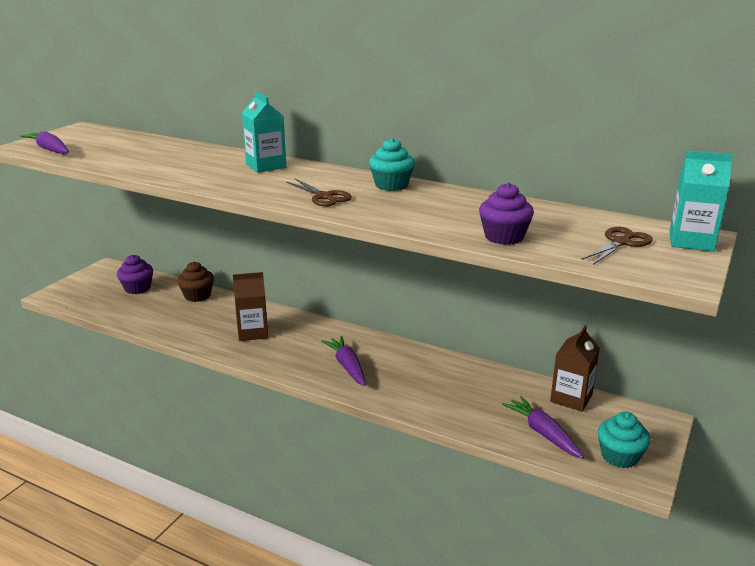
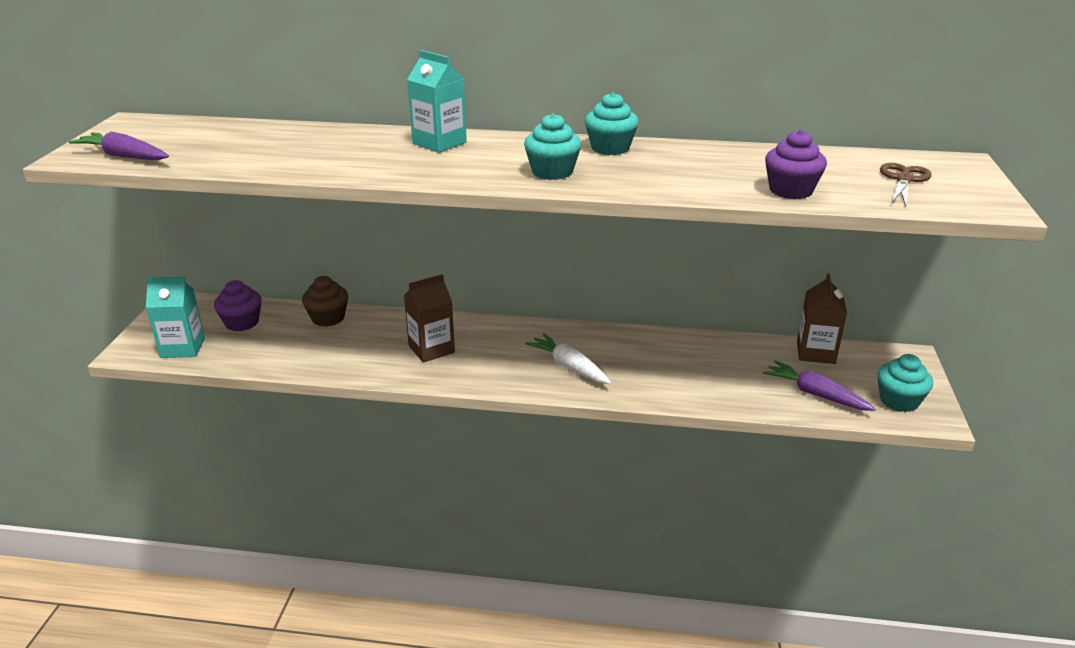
camera: 20 degrees left, 5 degrees up
brown scissors [286,179,352,206] -> turquoise cupcake [524,113,581,180]
purple carrot [322,336,366,386] -> white carrot [525,333,611,384]
turquoise carton [669,150,733,252] -> turquoise carton moved to [146,277,205,358]

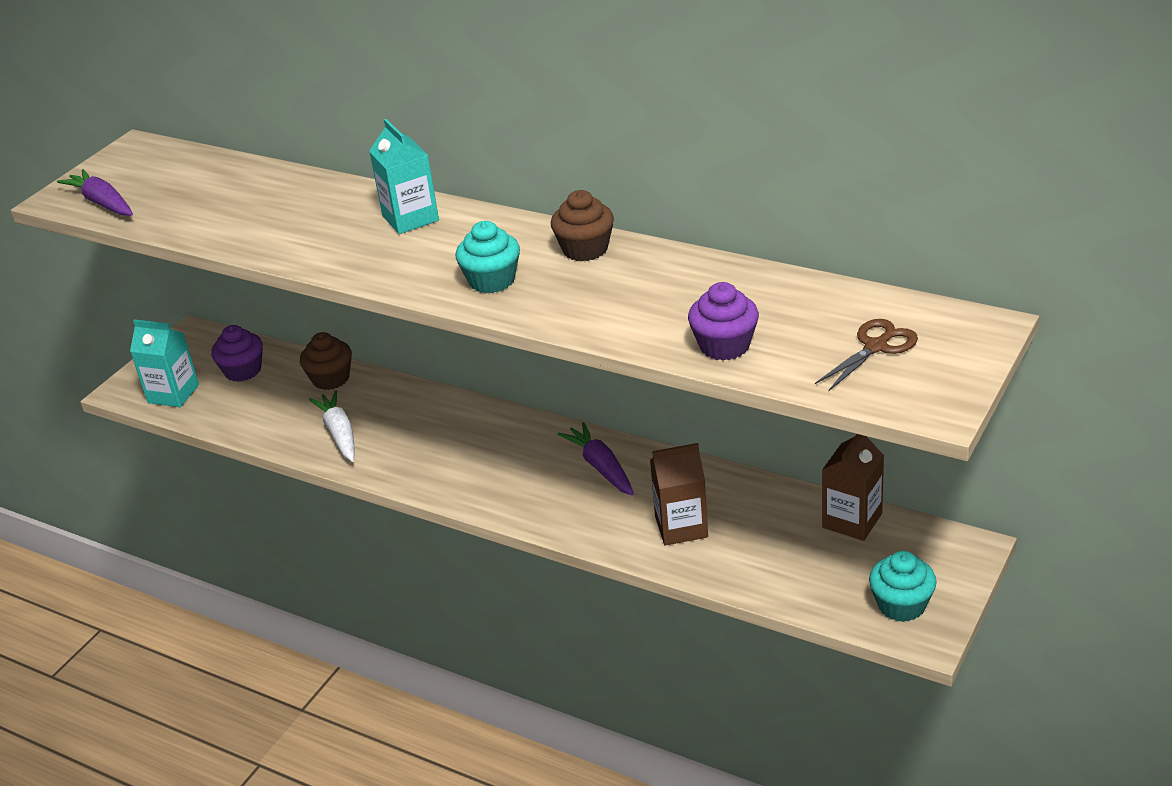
camera: 25 degrees right, 5 degrees up
brown carton [404,274,455,363] -> brown carton moved to [650,443,708,545]
white carrot [525,333,611,384] -> white carrot moved to [309,390,355,462]
turquoise cupcake [585,92,639,155] -> brown cupcake [551,190,614,261]
purple carrot [763,360,876,411] -> purple carrot moved to [558,422,634,496]

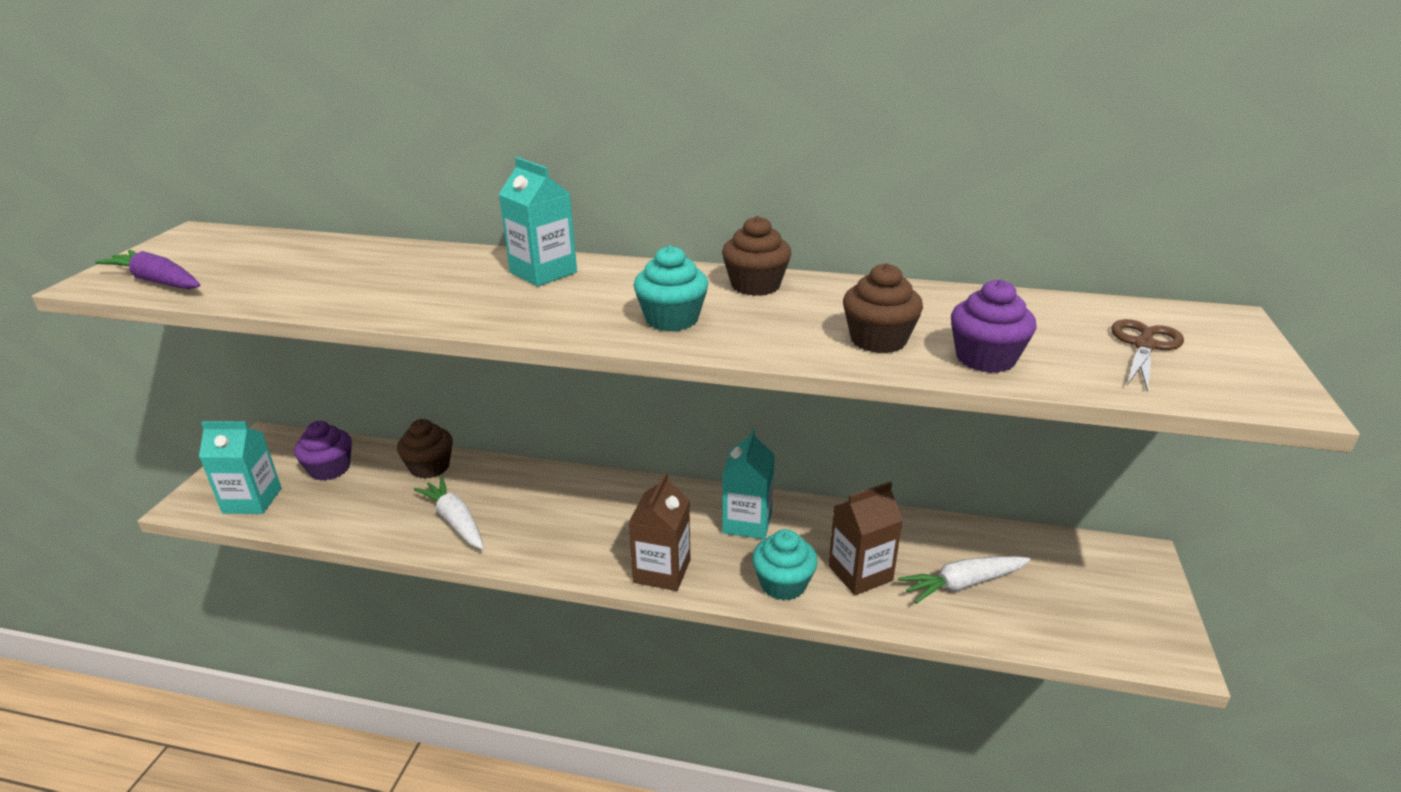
camera: 20 degrees left, 5 degrees down
purple carrot [558,422,634,496] -> turquoise carton [722,429,775,539]
brown carton [822,434,884,541] -> brown carton moved to [628,473,690,591]
turquoise cupcake [869,551,937,622] -> turquoise cupcake moved to [752,529,818,601]
none -> brown cupcake [843,263,923,353]
none -> white carrot [898,556,1030,604]

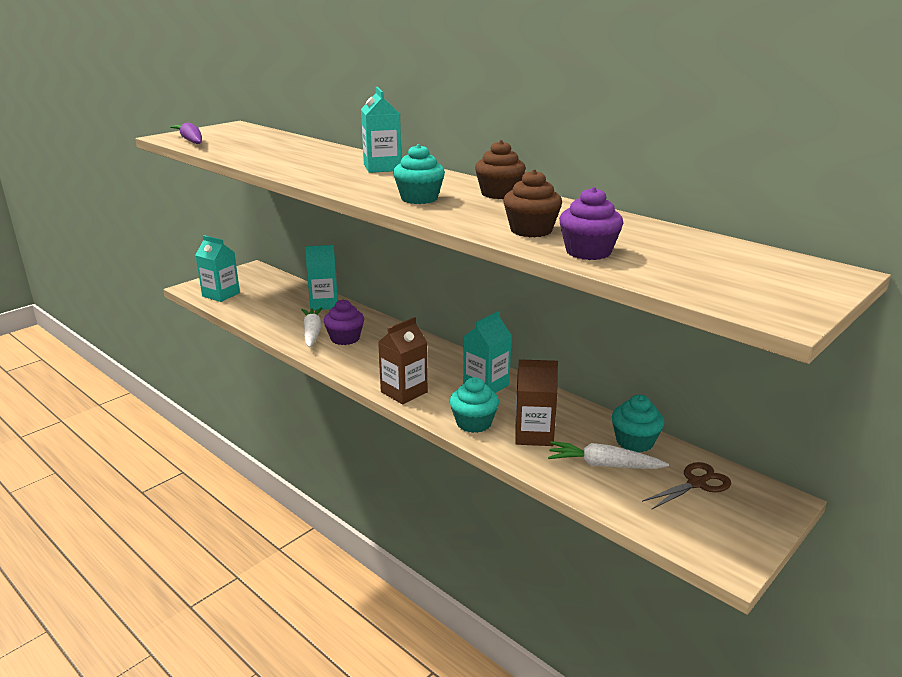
camera: 30 degrees right, 5 degrees down
purple cupcake [294,421,352,481] -> purple cupcake moved to [324,299,364,345]
brown cupcake [397,419,453,479] -> turquoise carton [305,245,338,310]
brown scissors [1111,319,1184,392] -> brown scissors moved to [642,462,731,510]
none -> turquoise cupcake [612,395,664,453]

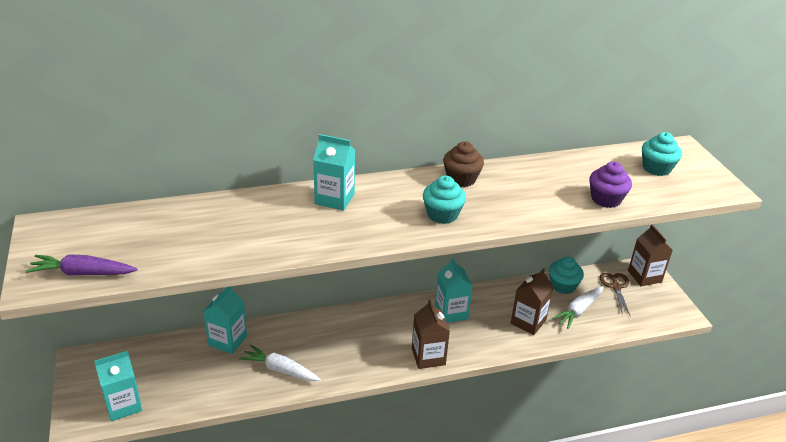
camera: 60 degrees left, 10 degrees up
purple cupcake [324,299,364,345] -> none
turquoise cupcake [450,377,499,433] -> turquoise cupcake moved to [642,132,682,176]
brown cupcake [504,169,562,237] -> none
none -> brown carton [628,225,673,286]

